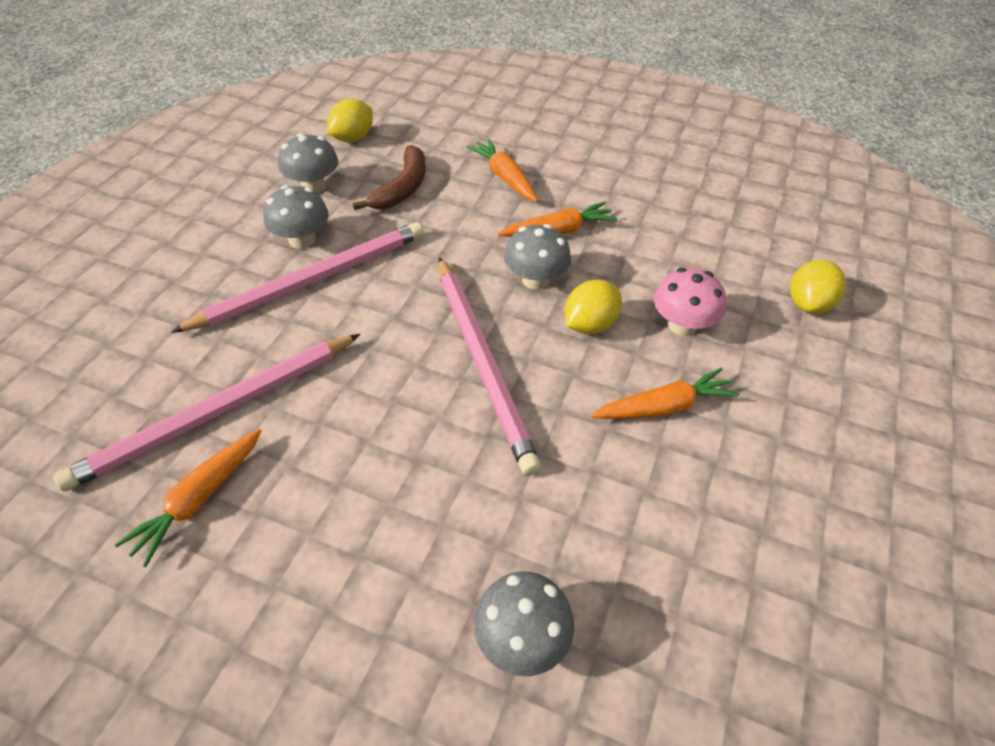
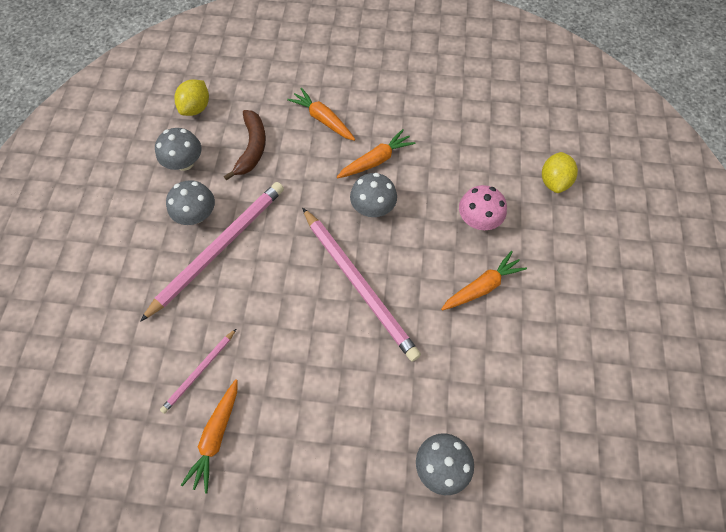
camera: 15 degrees left, 15 degrees up
pink pencil [53,334,360,492] -> pink pencil [160,329,236,414], size x0.50
yellow lemon [565,280,622,334] -> none

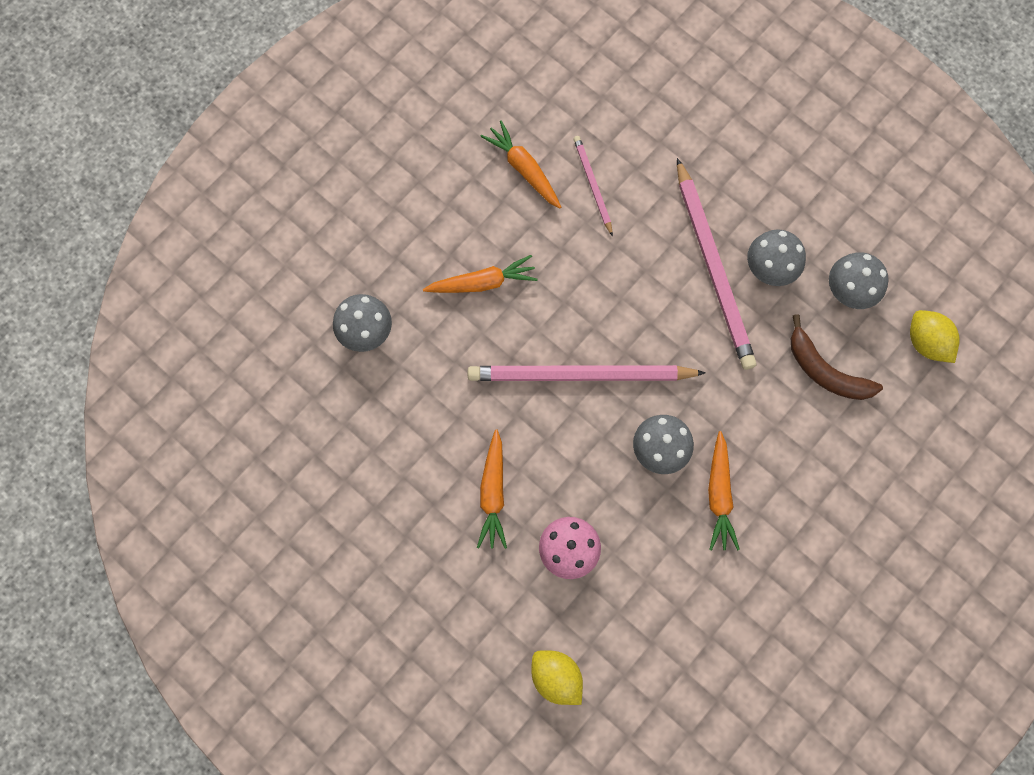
camera: 125 degrees right, 10 degrees up
orange carrot [287,88,355,141] -> orange carrot moved to [423,255,538,293]

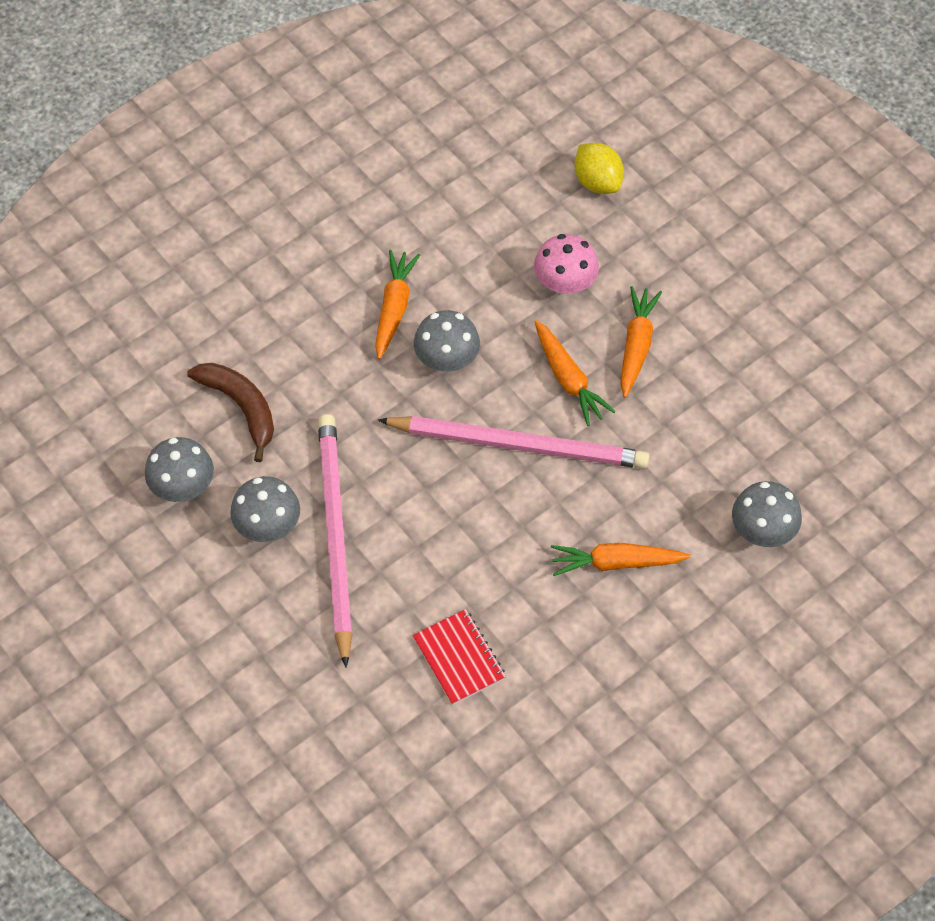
camera: 170 degrees left, 15 degrees down
orange carrot [480,120,561,208] -> orange carrot moved to [534,320,616,426]
pink pencil [573,136,613,236] -> red notebook [412,609,506,705]
yellow lemon [910,310,960,363] -> none

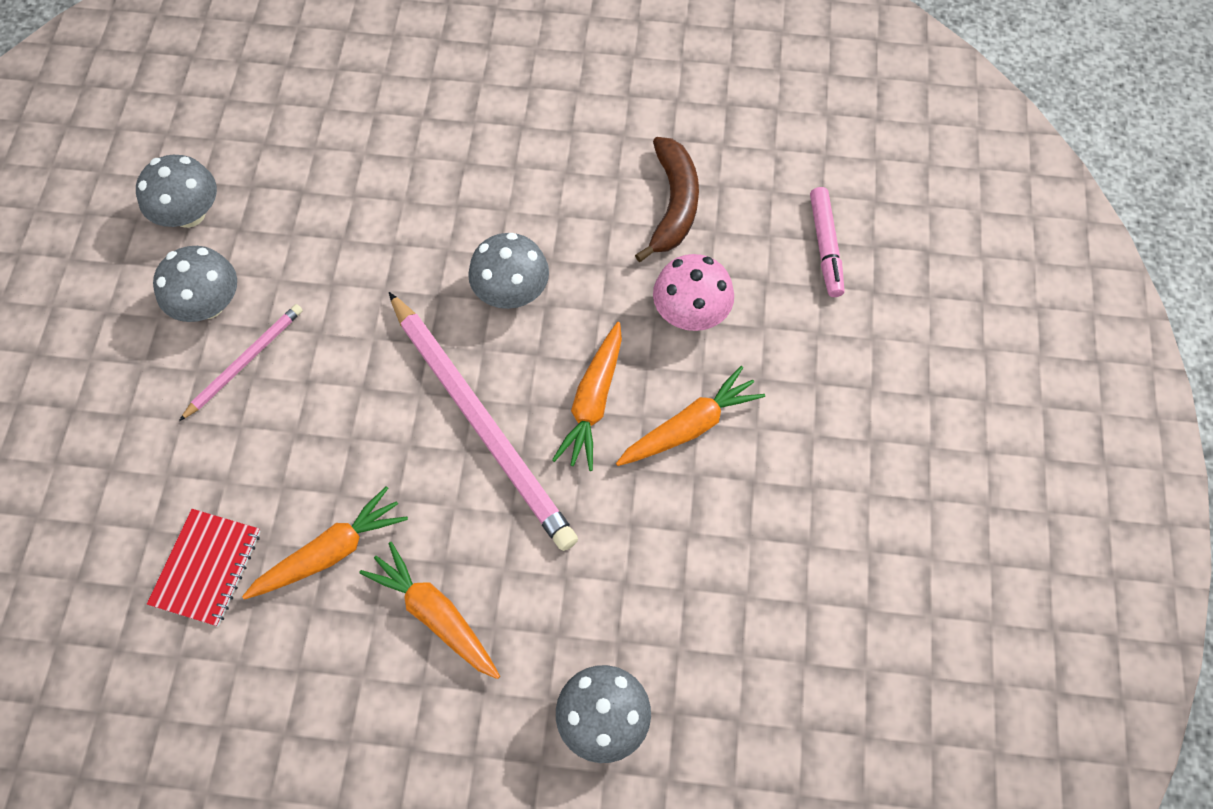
camera: 45 degrees right, 5 degrees up
brown banana [187,363,274,462] -> brown banana moved to [635,137,699,262]
pink pencil [318,414,352,668] -> pink pencil [179,304,303,421], size x0.50
orange carrot [375,250,420,359] -> orange carrot moved to [242,486,408,600]
yellow lemon [574,143,624,194] -> pink marker [810,187,845,297]

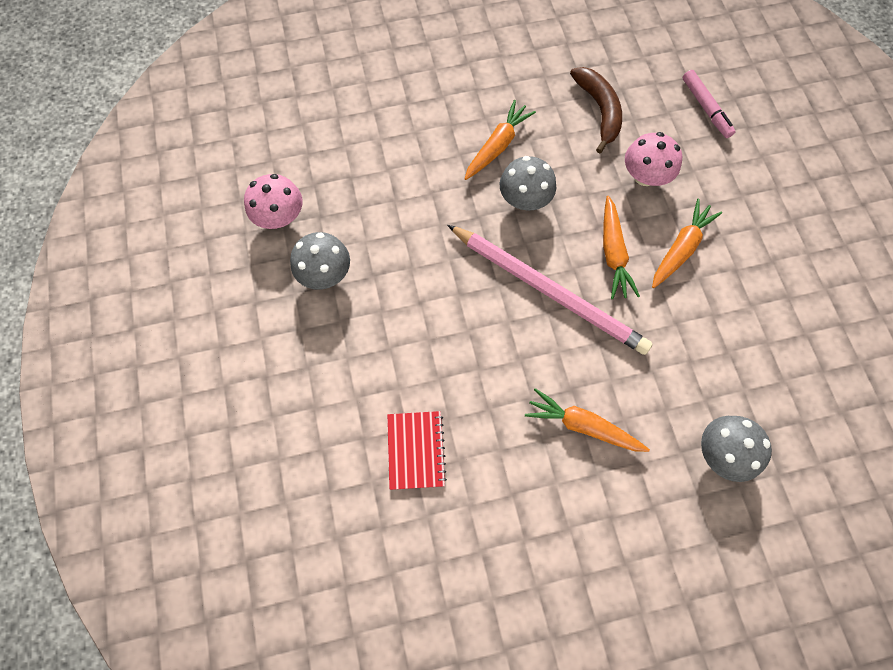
camera: 20 degrees left, 5 degrees up
grey mushroom [136,155,217,228] -> pink mushroom [244,174,303,229]
pink pencil [179,304,303,421] -> none
orange carrot [242,486,408,600] -> orange carrot moved to [465,100,536,180]

